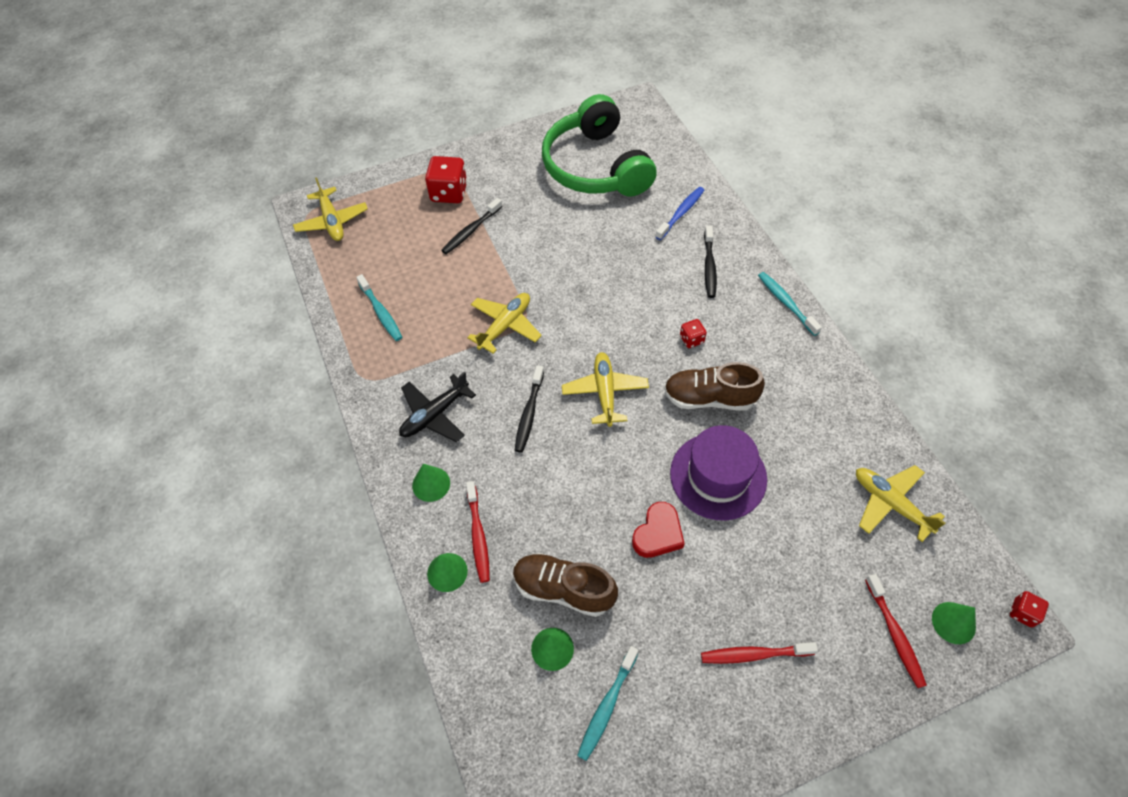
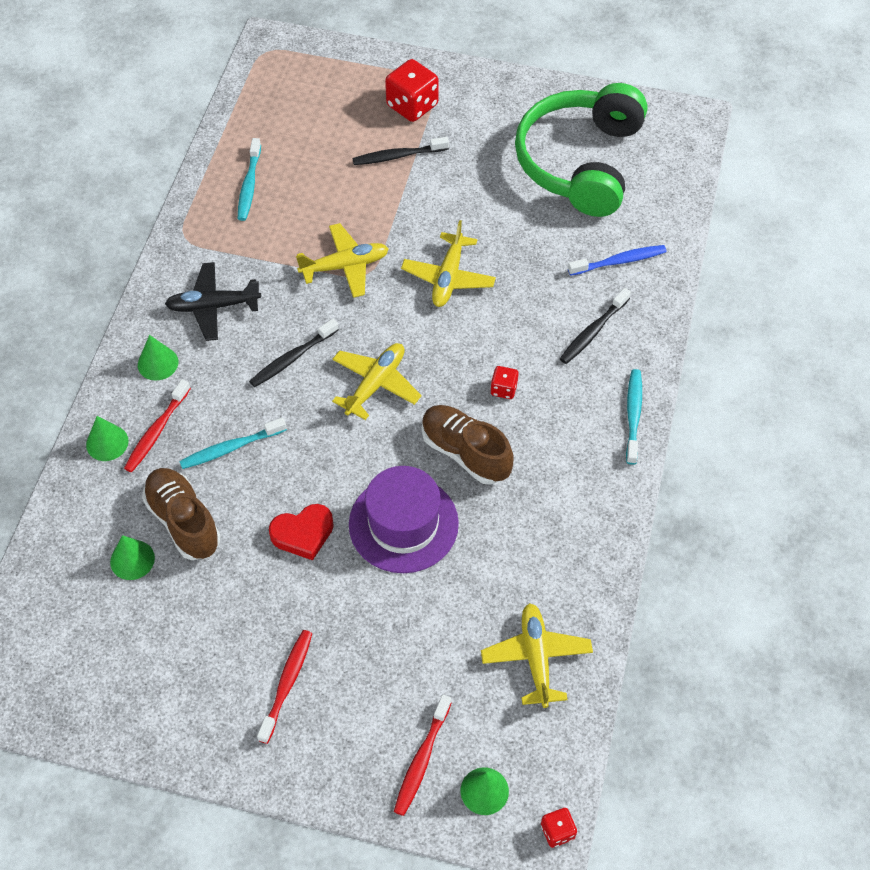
camera: 35 degrees right, 0 degrees up
yellow plane [293,177,368,241] -> yellow plane moved to [401,220,496,307]
turquoise toothbrush [577,646,638,761] -> turquoise toothbrush moved to [179,417,287,469]
red toothbrush [701,642,818,664] -> red toothbrush turned 75 degrees clockwise [257,630,313,744]

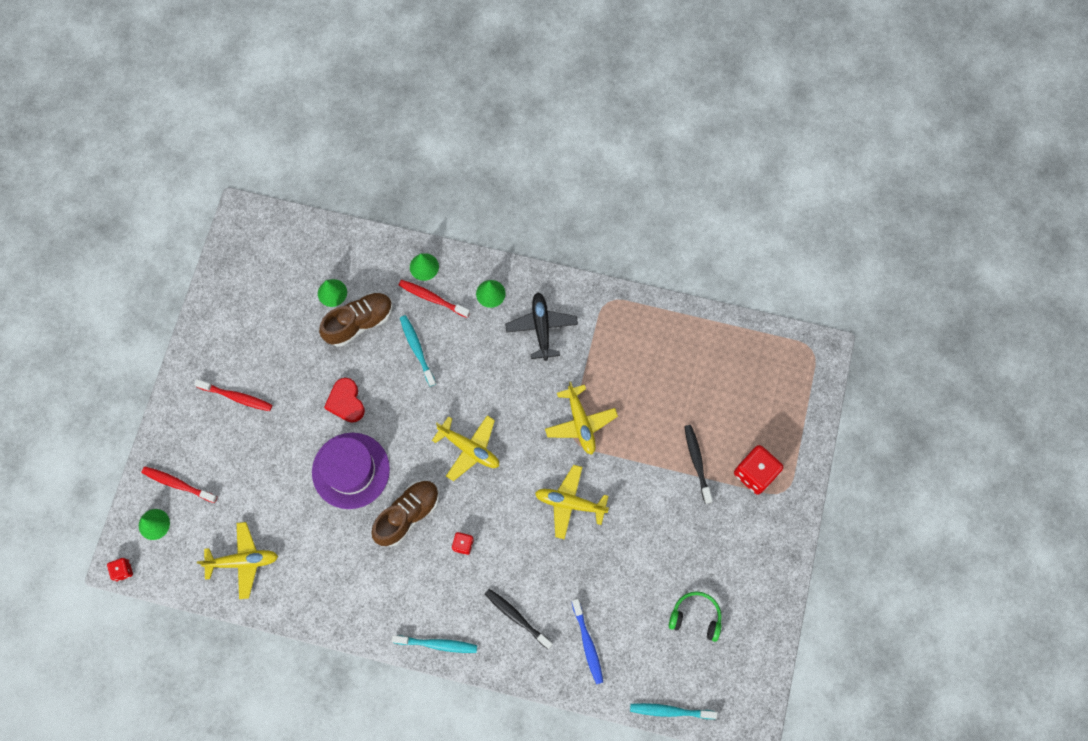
camera: 90 degrees right, 15 degrees up
turquoise toothbrush [238,138,261,221] -> turquoise toothbrush moved to [630,703,717,719]
black toothbrush [249,319,339,387] -> none
green headphones [515,83,647,217] -> green headphones [669,591,722,642], size x0.42

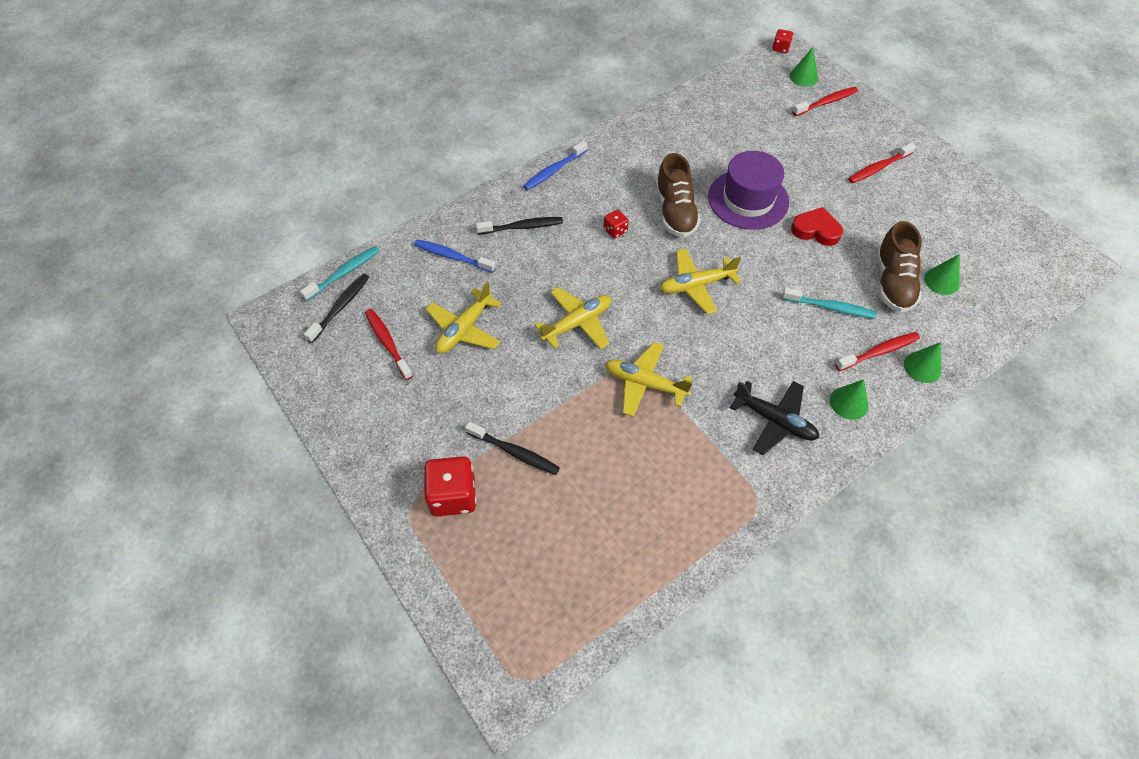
camera: 130 degrees right, 15 degrees down
yellow plane [197,522,278,599] -> yellow plane moved to [426,282,502,353]
turquoise toothbrush [392,635,477,653] -> blue toothbrush [523,141,587,190]
green headphones [669,591,722,642] -> red toothbrush [365,309,413,380]
none -> black toothbrush [304,274,369,343]

